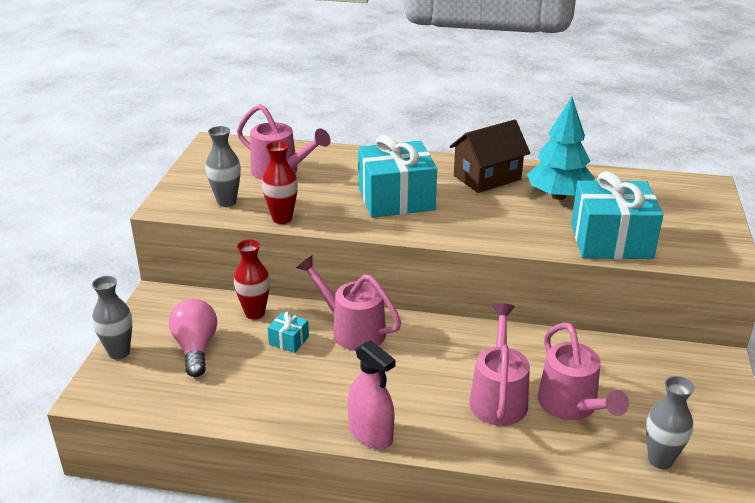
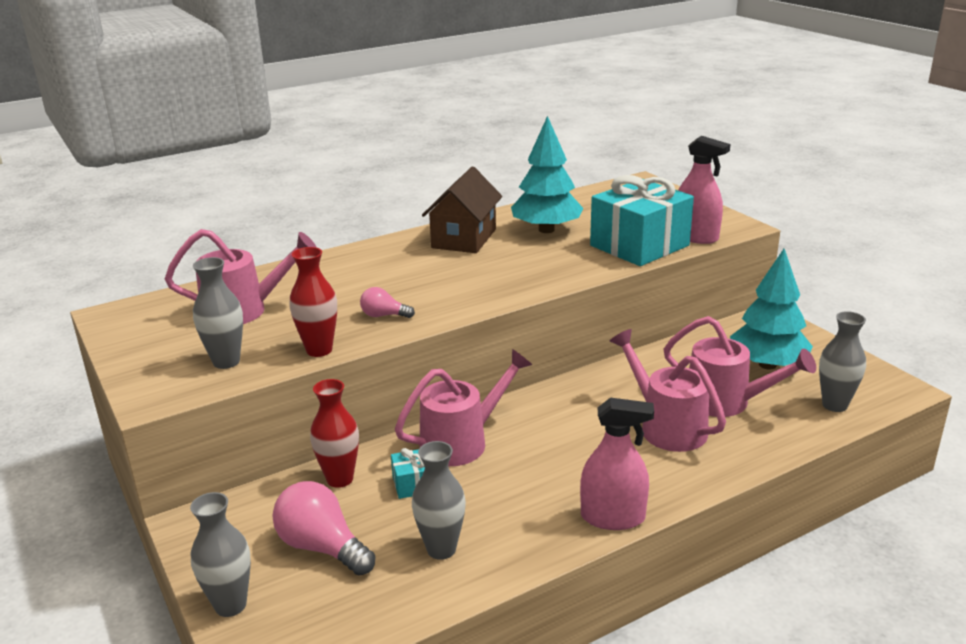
camera: 40 degrees left, 5 degrees down
pink watering can [296,256,401,351] -> pink watering can turned 150 degrees clockwise [395,349,532,466]
turquoise gift [358,135,437,218] -> none
none -> pink light bulb [360,287,415,318]
none -> grey vase [412,441,466,560]
none -> pink spray bottle [678,136,730,244]
none -> turquoise tree [730,249,813,370]

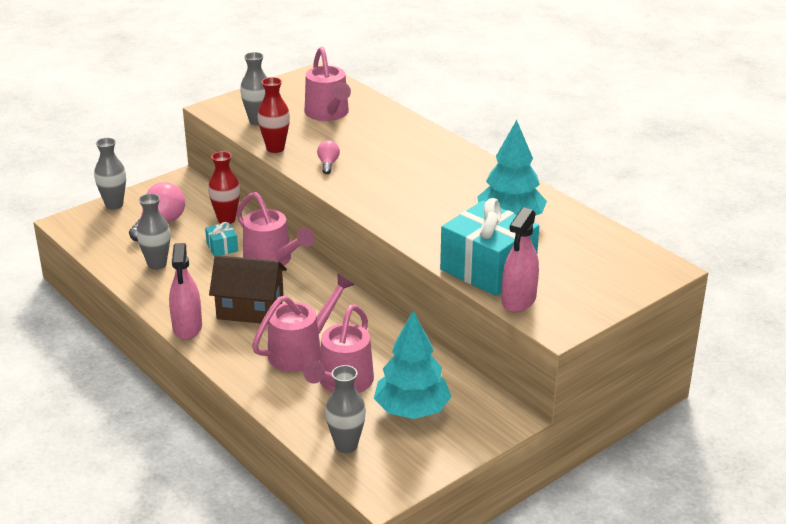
camera: 80 degrees right, 5 degrees up
brown house [422,167,502,253] -> brown house moved to [209,255,287,324]

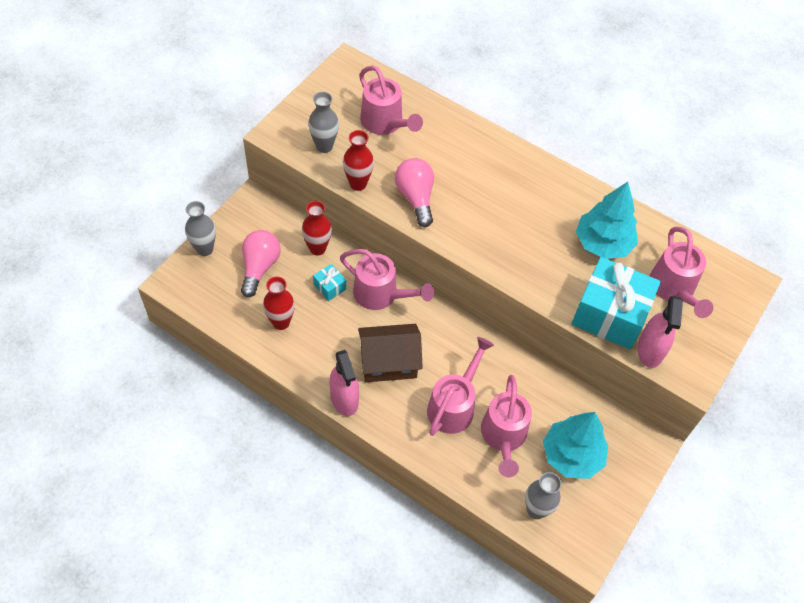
camera: 20 degrees left, 25 degrees up
grey vase [136,193,170,270] -> red vase [263,277,295,330]
pink light bulb [317,140,340,174] -> pink light bulb [395,158,434,227], size x1.84
none -> pink watering can [650,227,713,318]

